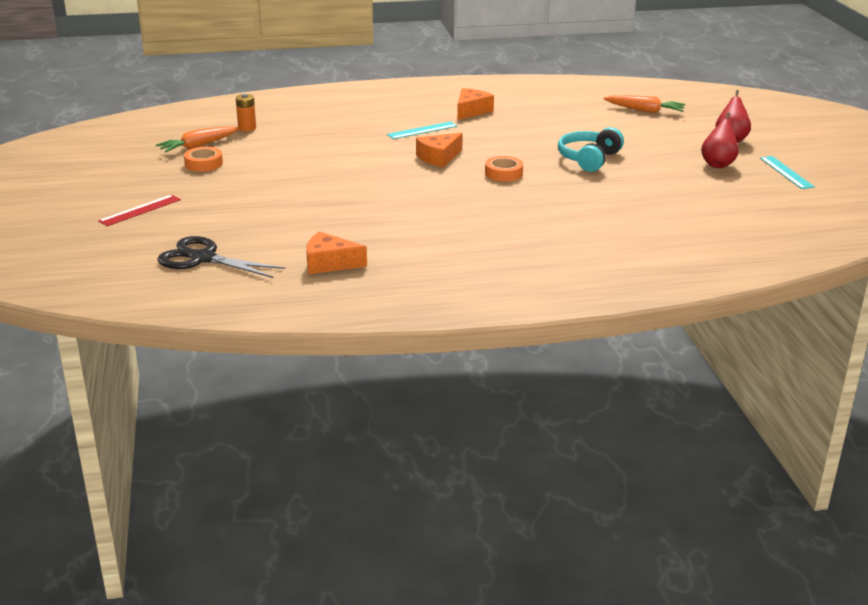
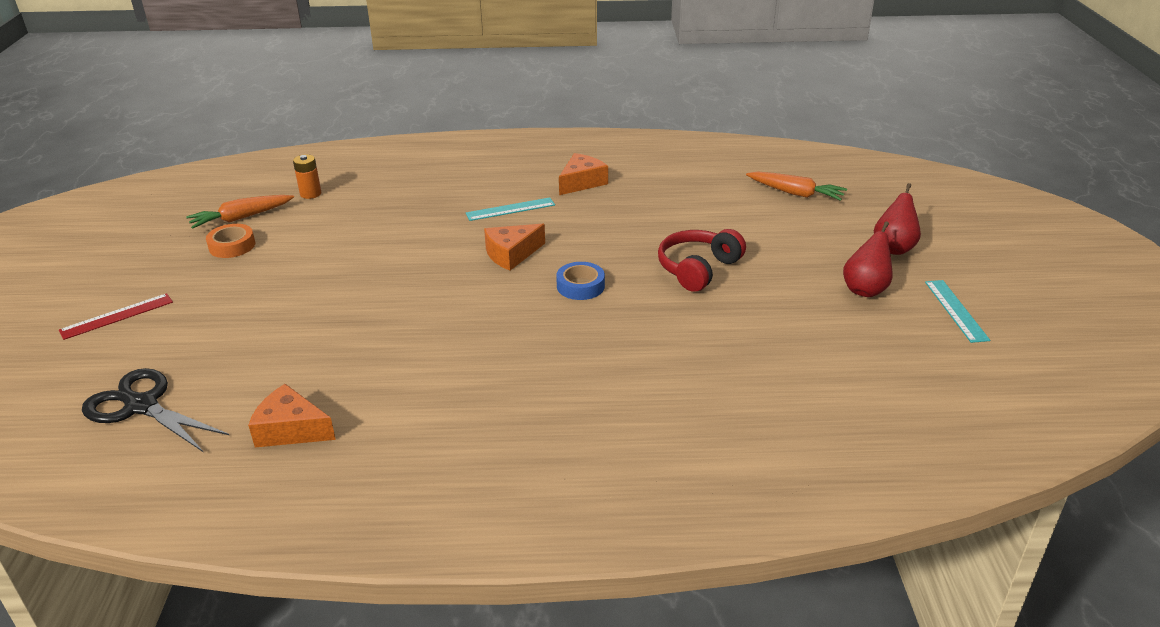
camera: 10 degrees right, 5 degrees up
orange tape [485,156,523,182] -> blue tape [556,262,605,300]
turquoise headphones [558,127,624,172] -> red headphones [658,229,746,292]

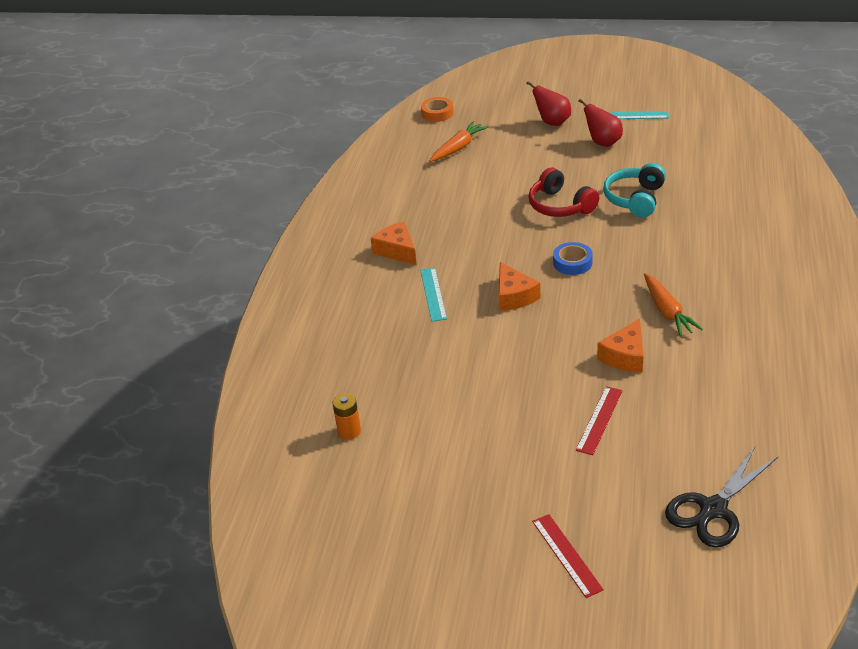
camera: 75 degrees left, 5 degrees up
orange carrot [186,195,294,229] -> orange carrot moved to [644,273,703,337]
orange tape [206,224,255,258] -> orange tape moved to [421,97,454,122]
orange cheese [248,384,336,447] -> orange cheese moved to [597,318,644,373]
none -> red ruler [576,386,623,455]
none -> turquoise headphones [603,163,666,217]

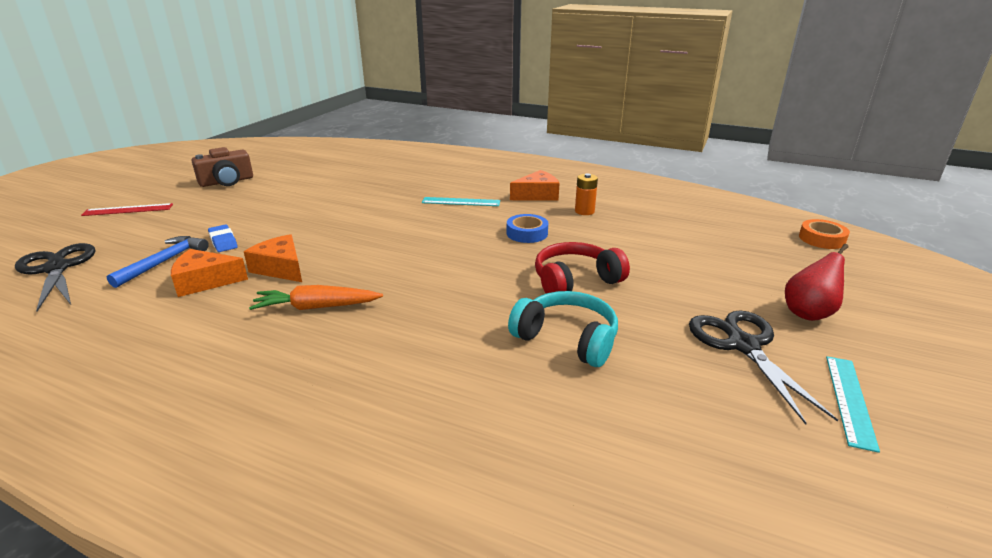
camera: 100 degrees right, 10 degrees down
orange battery [332,393,361,440] -> orange battery moved to [575,173,598,215]
orange carrot [430,121,489,162] -> none
orange cheese [499,262,540,311] -> orange cheese moved to [171,249,248,297]
blue tape [553,242,593,275] -> blue tape moved to [507,214,548,243]
red ruler [576,386,623,455] -> blue eraser [208,225,238,252]
red pear [579,99,623,147] -> black scissors [689,310,838,425]
none -> blue hammer [107,236,209,288]
none -> brown camera [191,147,253,187]

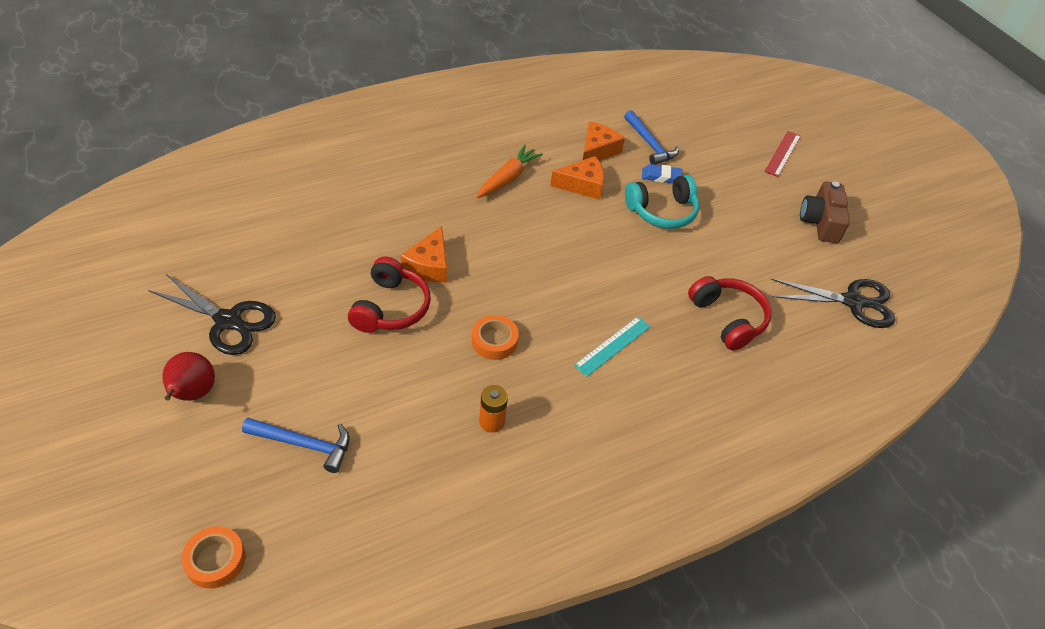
camera: 125 degrees right, 20 degrees up
black scissors [15,243,95,312] -> black scissors moved to [771,278,895,328]
blue tape [507,214,548,243] -> orange tape [472,315,519,360]
turquoise headphones [508,291,618,367] -> turquoise headphones moved to [625,175,699,229]
orange cheese [510,170,560,201] -> orange cheese moved to [400,226,447,282]
turquoise ruler [826,356,880,453] -> none
none -> blue hammer [242,418,350,473]
none -> red headphones [688,276,772,351]

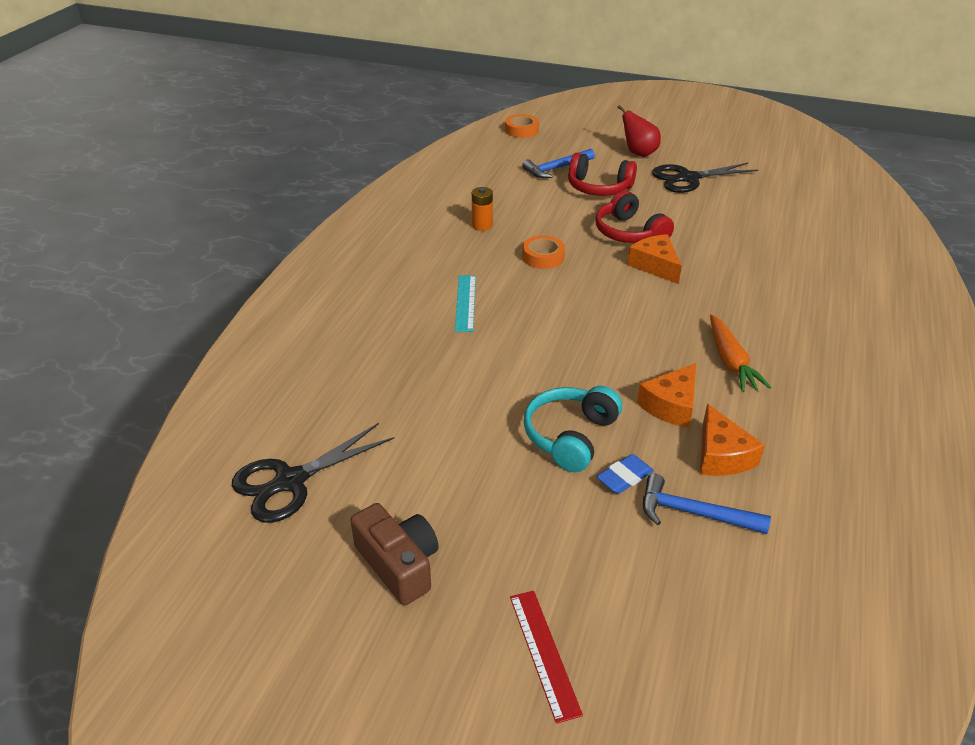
camera: 140 degrees right, 10 degrees down
red headphones [688,276,772,351] -> red headphones moved to [568,153,637,196]

